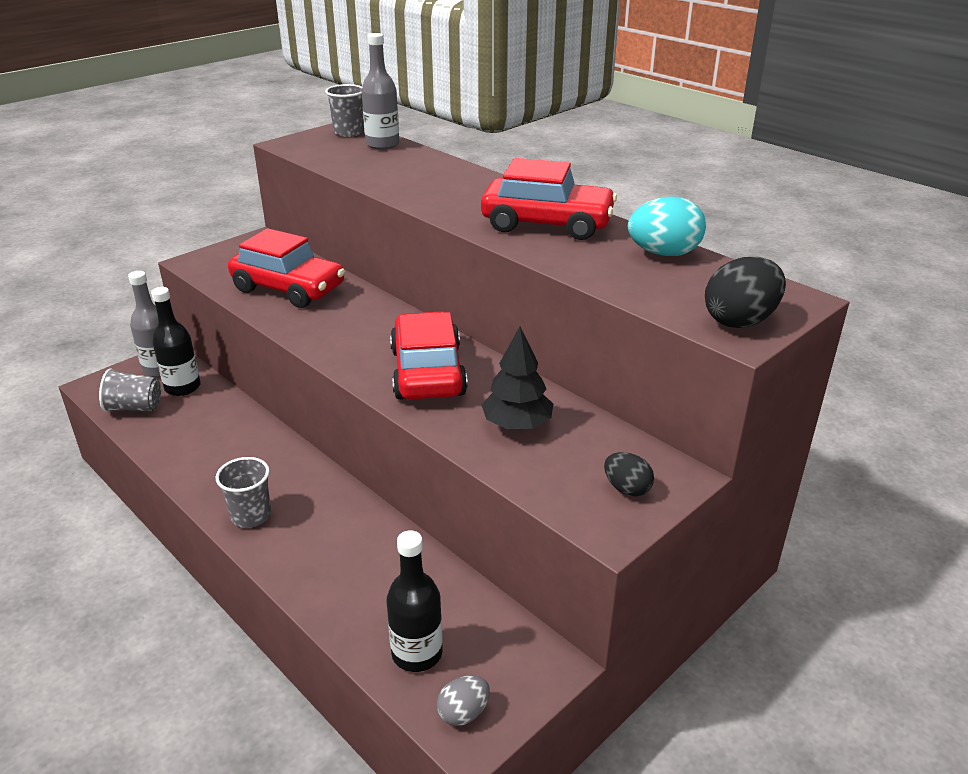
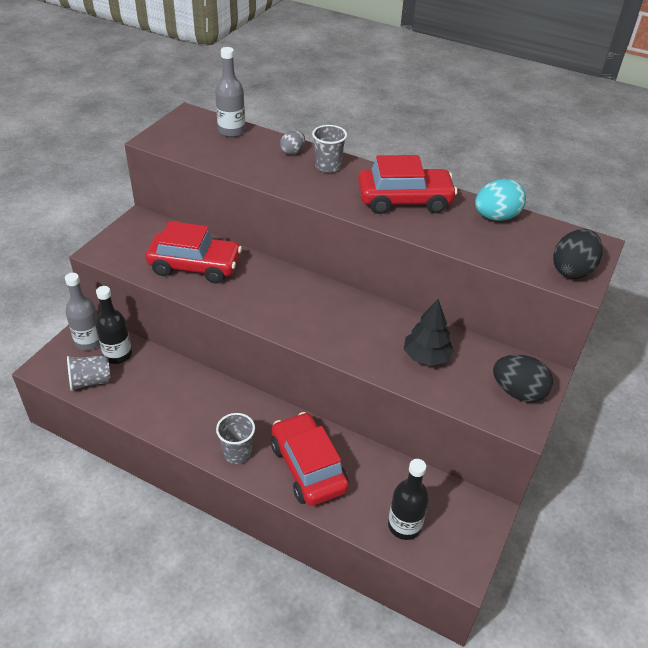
camera: 20 degrees left, 10 degrees up
grey cup [325,84,364,137] -> grey cup moved to [312,125,347,173]
red car [390,311,468,400] -> red car moved to [271,412,349,506]
grey egg [437,676,490,726] -> grey egg moved to [280,130,305,155]
black egg [604,452,654,497] -> black egg [493,355,553,402], size x1.69

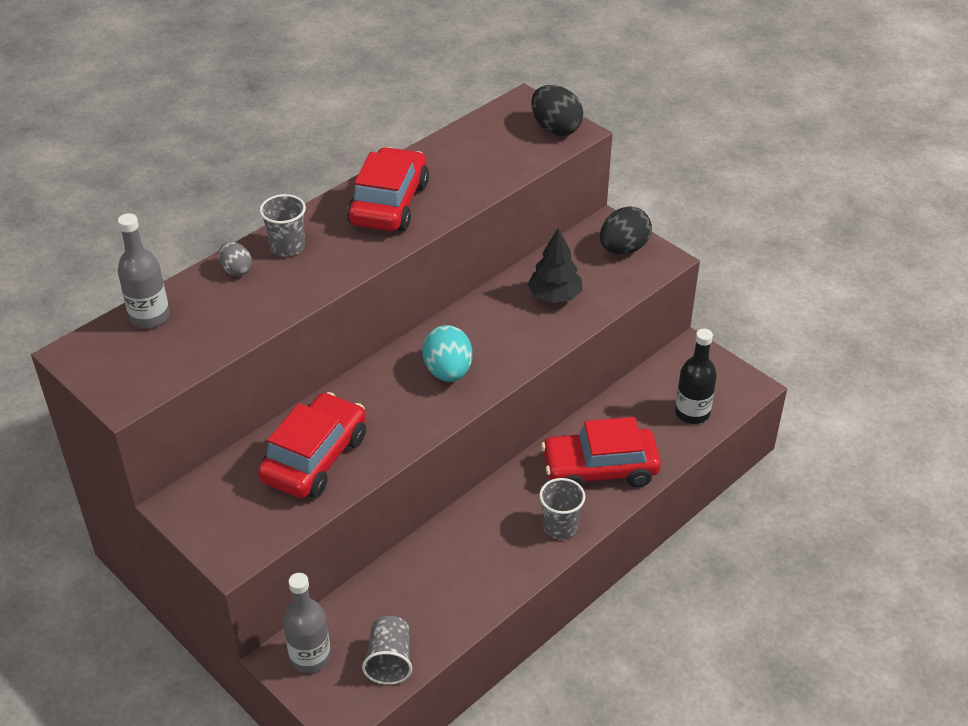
camera: 70 degrees left, 0 degrees up
black bottle [96,286,132,364] -> none
turquoise egg [475,179,526,221] -> turquoise egg moved to [422,325,472,382]

